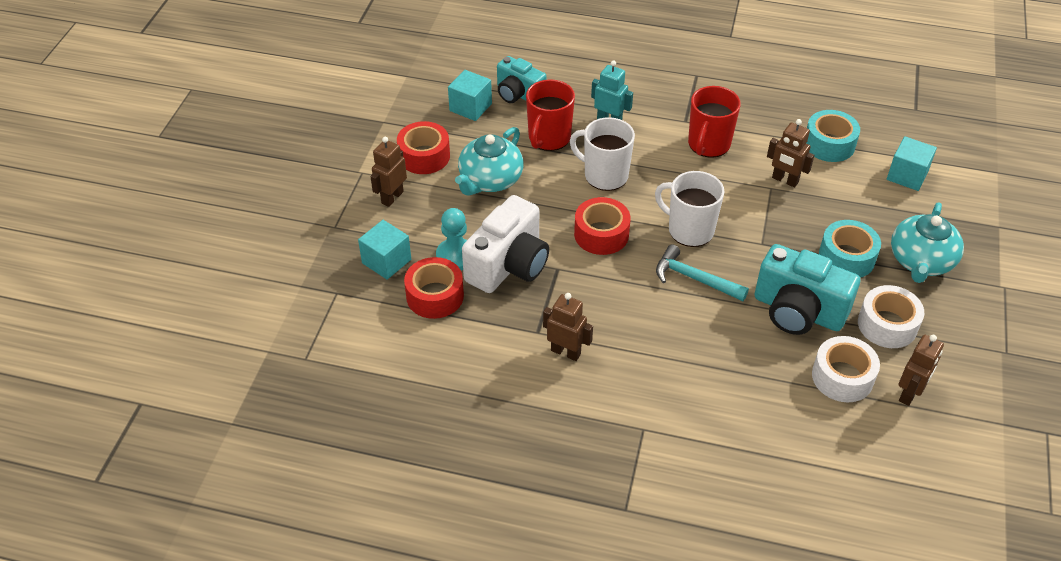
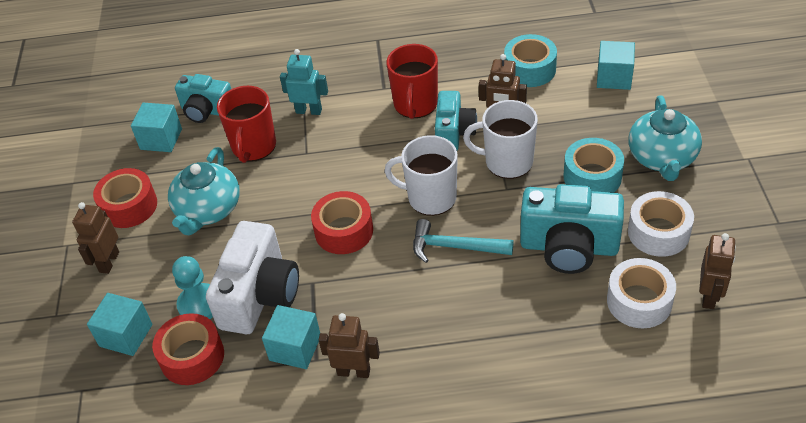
camera: 15 degrees left, 0 degrees up
white mug [570,117,635,191] -> white mug moved to [463,100,538,179]
none -> turquoise cube [262,305,320,369]
none -> turquoise camera [435,91,477,150]

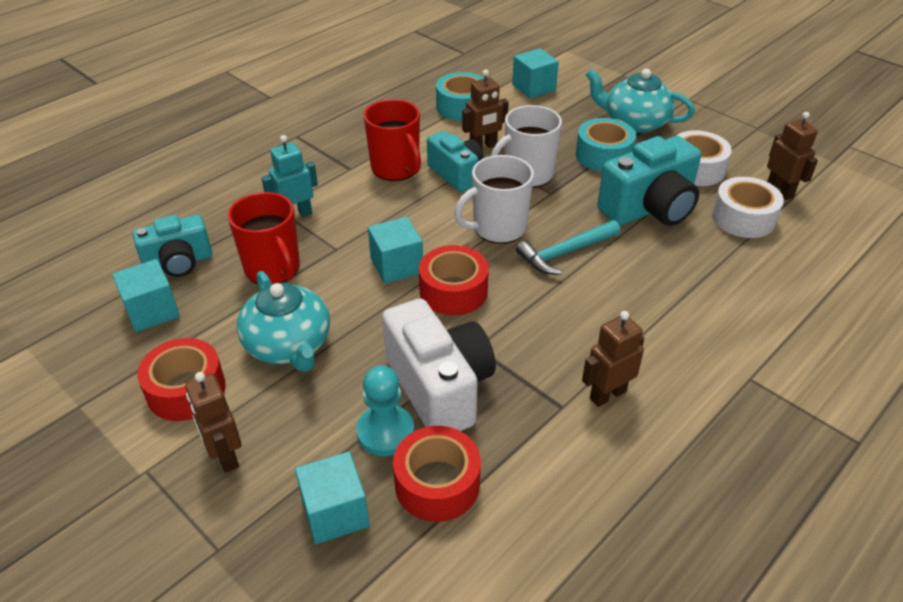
camera: 45 degrees left, 5 degrees down
turquoise cube [262,305,320,369] -> turquoise cube moved to [368,217,423,284]
turquoise teapot [629,95,702,181] -> turquoise teapot turned 150 degrees clockwise [586,69,695,133]

